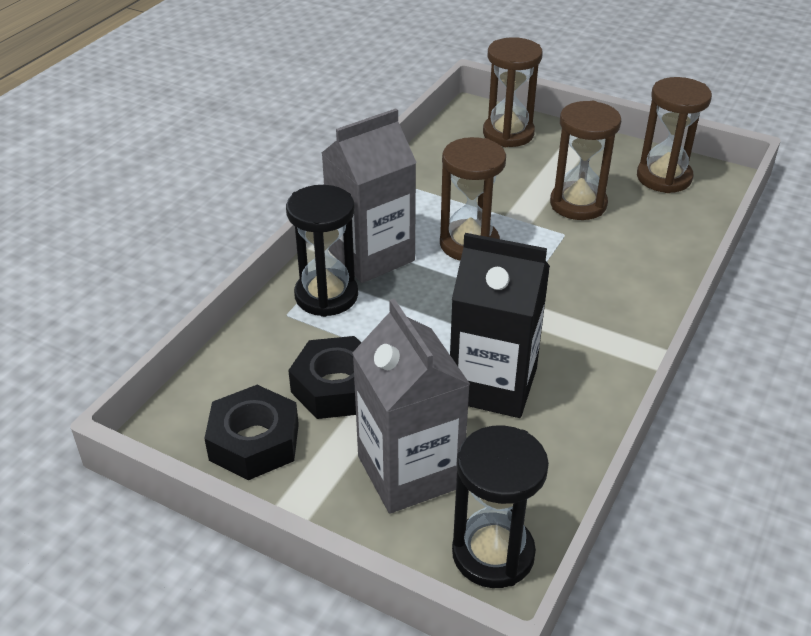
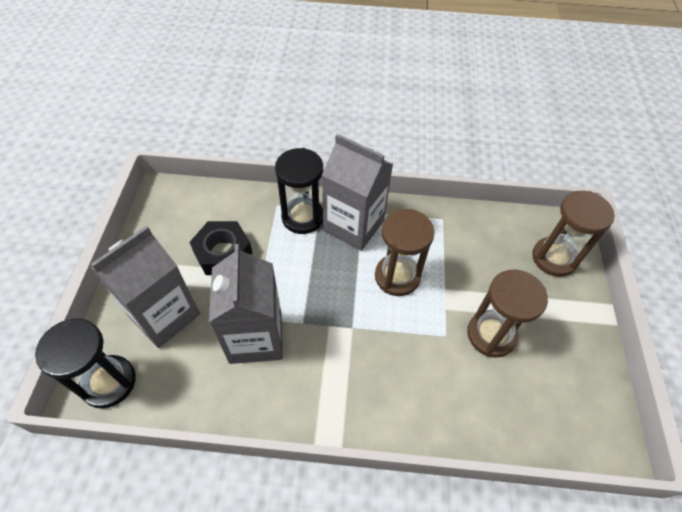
camera: 65 degrees right, 15 degrees up
black nut [204,385,299,480] -> none
black carton [450,233,550,418] -> grey carton [209,244,283,364]
brown hourglass [637,77,712,193] -> none

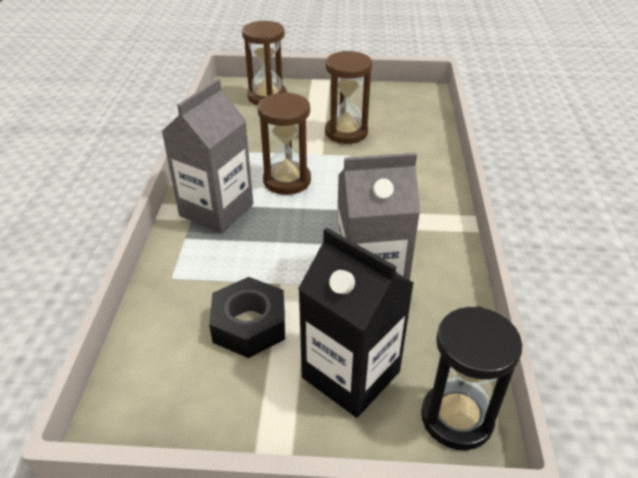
camera: 90 degrees left, 15 degrees down
grey carton [91,225,200,348] -> black carton [298,228,414,418]
black hourglass [275,148,323,234] -> none

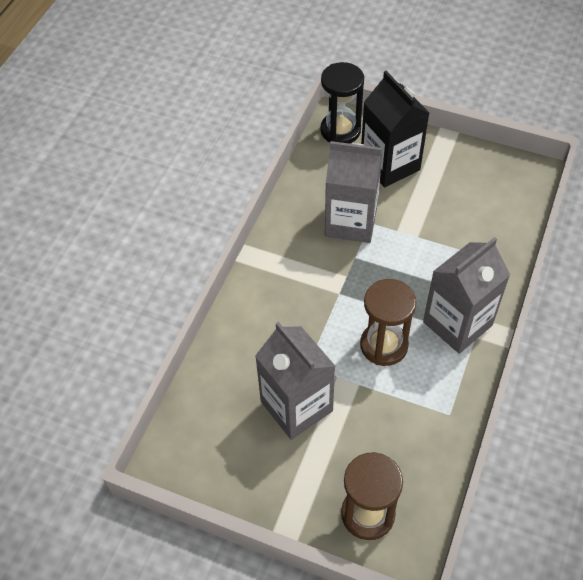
camera: 160 degrees left, 15 degrees up
black nut [209,277,285,358] -> none
brown hourglass [325,51,372,144] -> grey carton [255,322,335,440]

